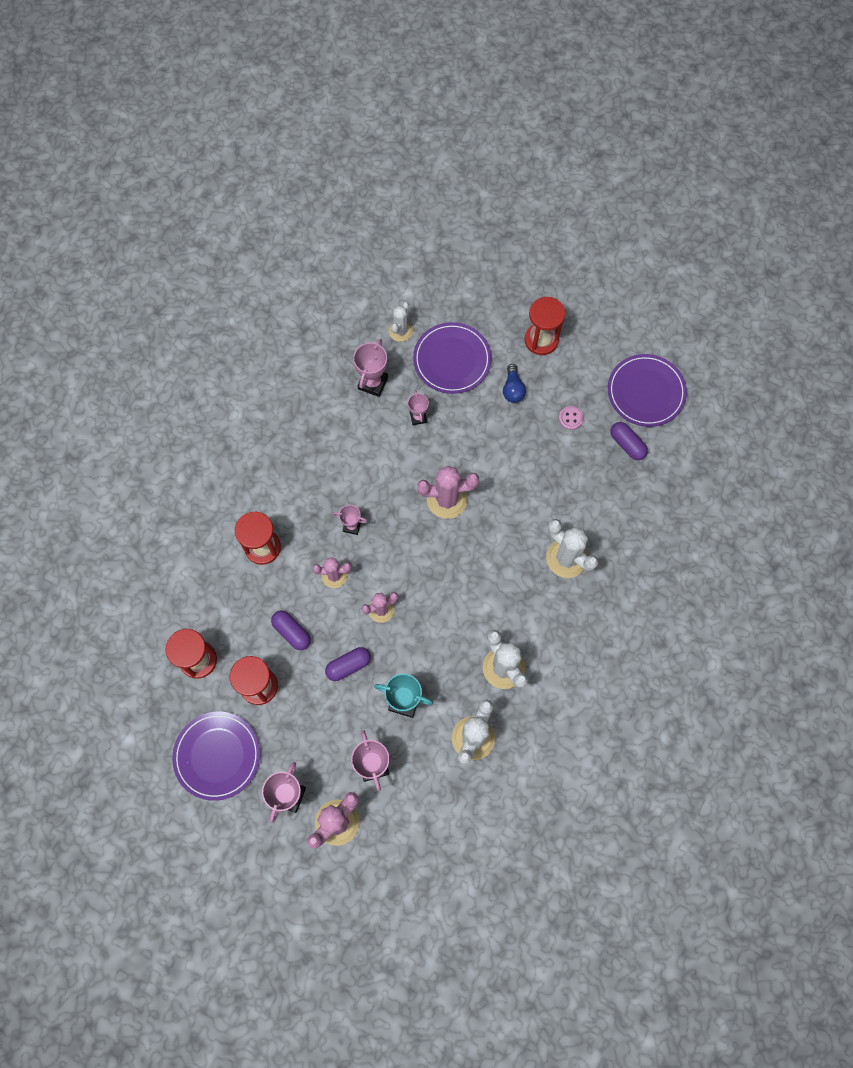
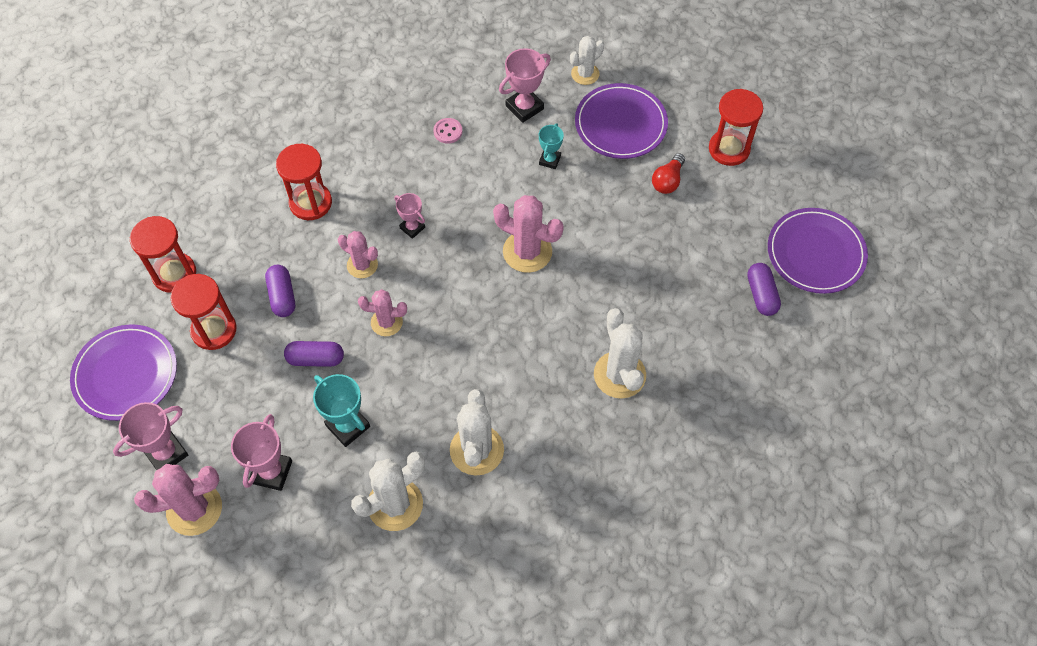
camera: 30 degrees right, 10 degrees down
pink trophy [408,390,429,425] -> turquoise trophy [539,123,564,169]
blue light bulb [503,364,526,403] -> red light bulb [652,153,685,194]
pink button [559,406,584,430] -> pink button moved to [434,118,462,144]

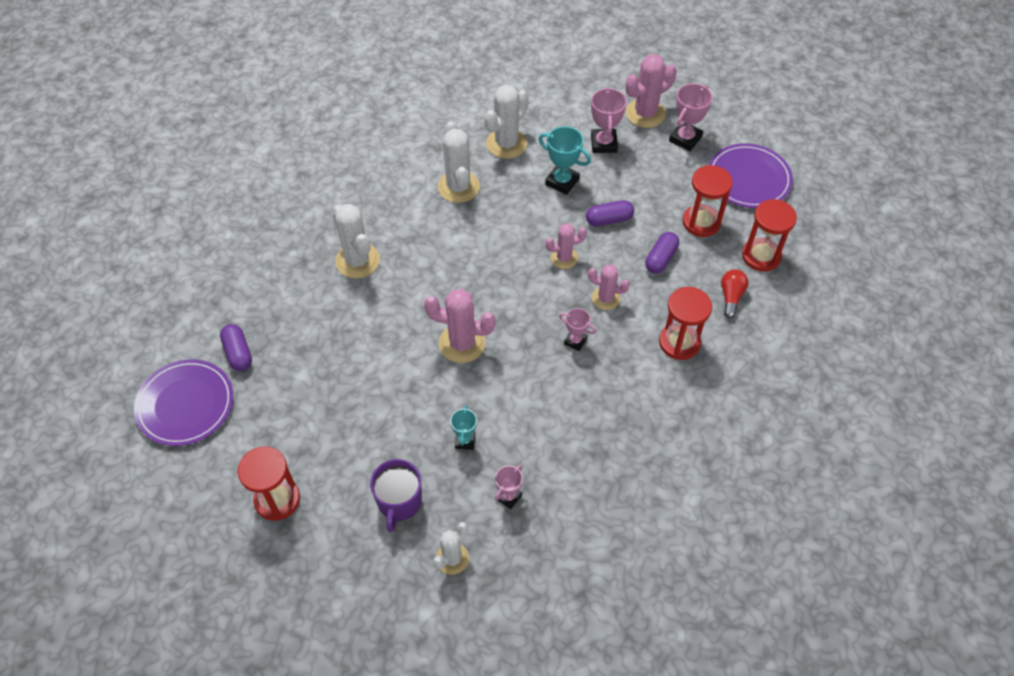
camera: 165 degrees right, 5 degrees down
purple capsule [265,265,295,317] -> purple capsule turned 60 degrees clockwise [645,232,679,273]
pink button [434,118,462,144] -> none
pink trophy [499,48,551,123] -> pink trophy [495,465,523,509], size x0.62
purple plate [575,83,668,159] -> purple mug [370,459,422,532]
red light bulb [652,153,685,194] -> red light bulb moved to [721,270,748,319]

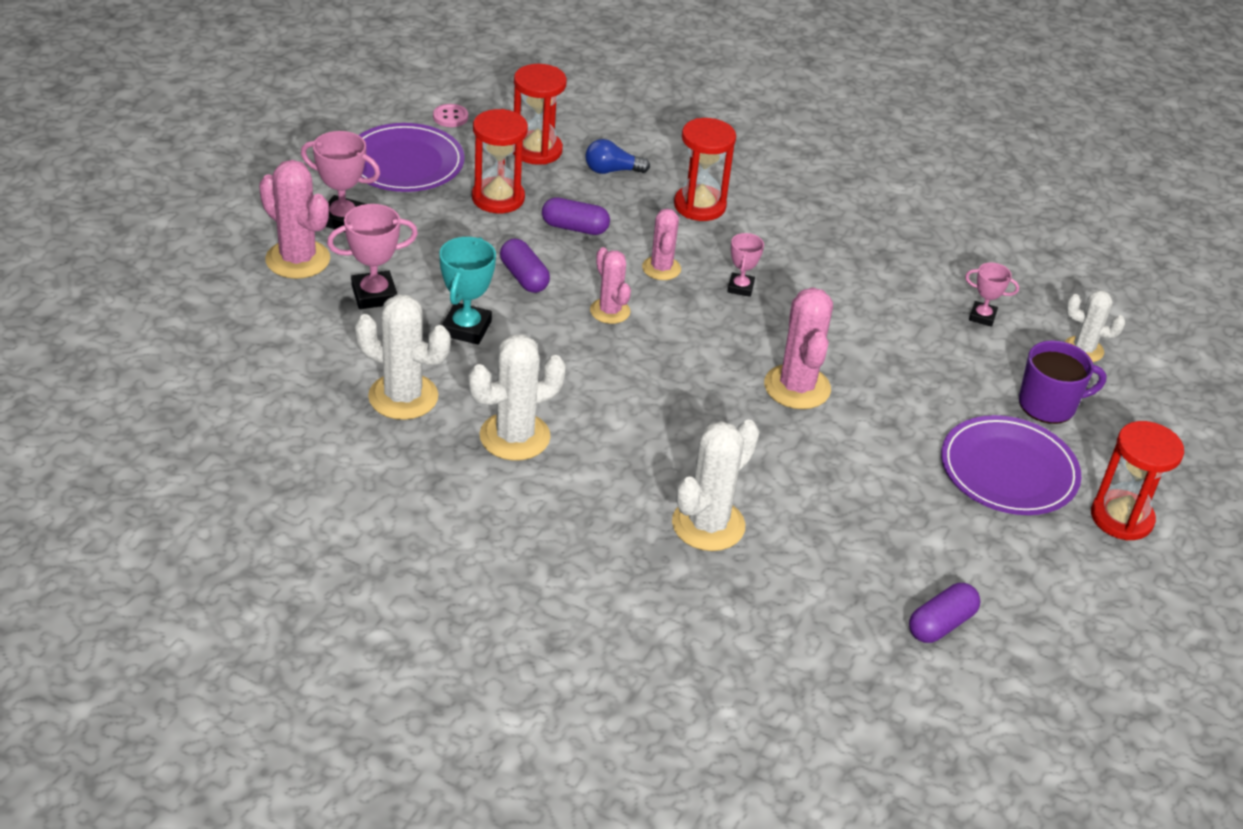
camera: 110 degrees left, 15 degrees down
purple plate [134,359,233,446] -> purple plate moved to [941,415,1081,515]
turquoise trophy [450,405,477,450] -> none
red light bulb [721,270,748,319] -> blue light bulb [585,139,650,174]
none -> pink button [433,104,468,127]

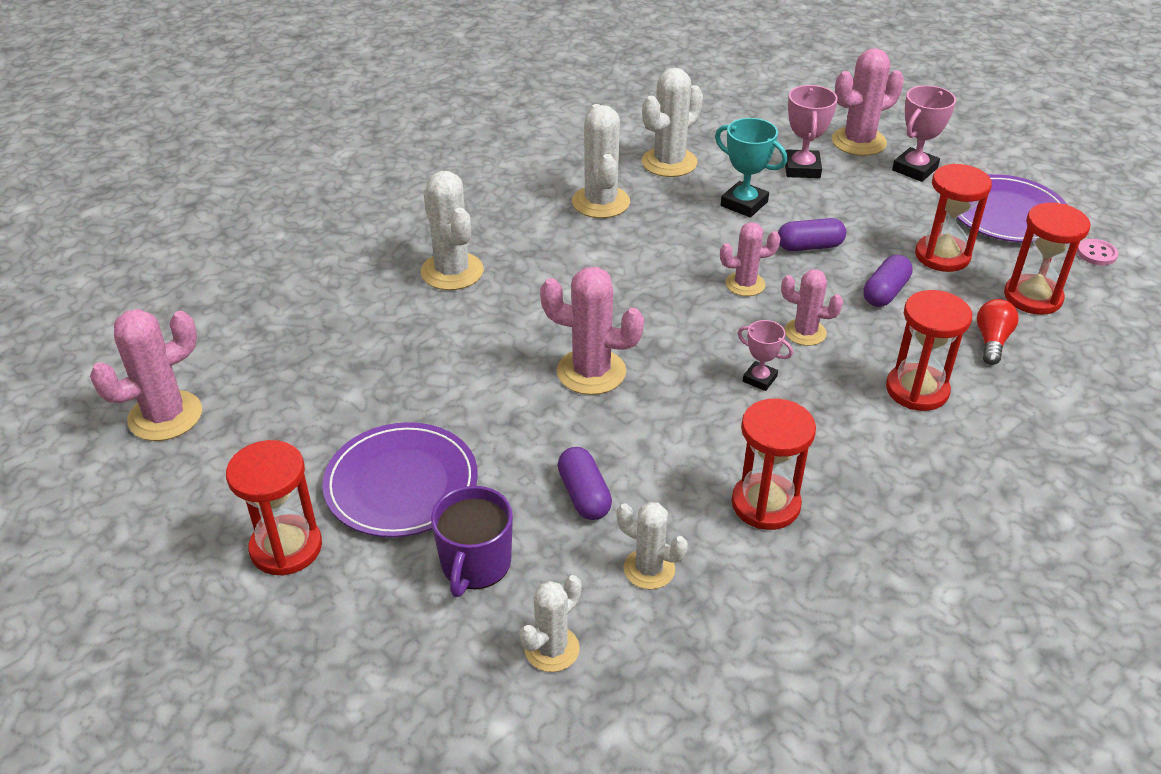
camera: 115 degrees right, 0 degrees up
blue light bulb [585,139,650,174] -> red light bulb [977,299,1019,365]
purple capsule [909,583,980,643] -> purple capsule moved to [558,447,612,520]
pink trophy [965,263,1019,327] -> white cactus [617,502,688,590]
none -> pink cactus [90,309,202,441]
none -> red hourglass [732,399,816,530]

